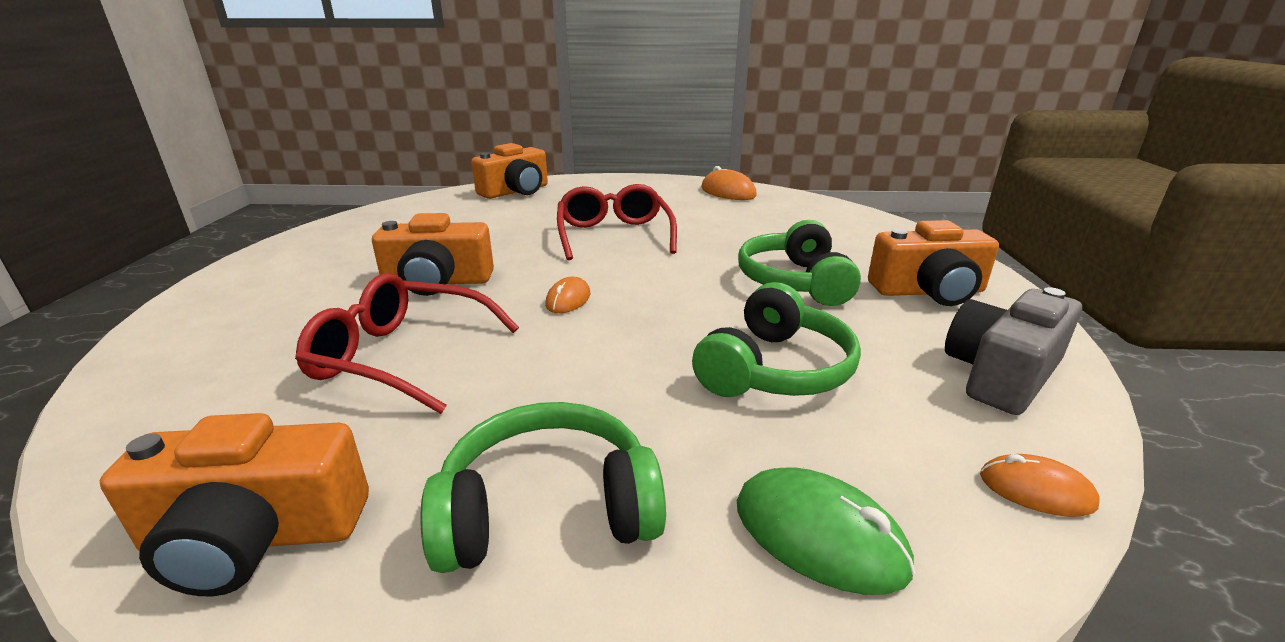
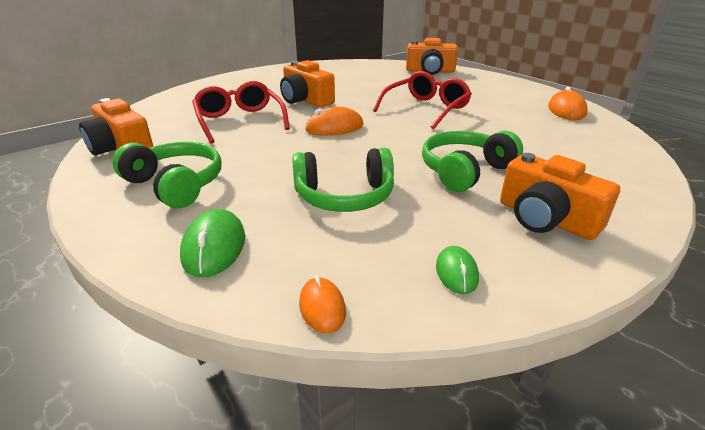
camera: 50 degrees right, 5 degrees up
orange mouse [545,277,590,313] -> orange mouse [305,107,364,136], size x1.59
grey camera [945,287,1082,415] -> green mouse [436,246,479,294]

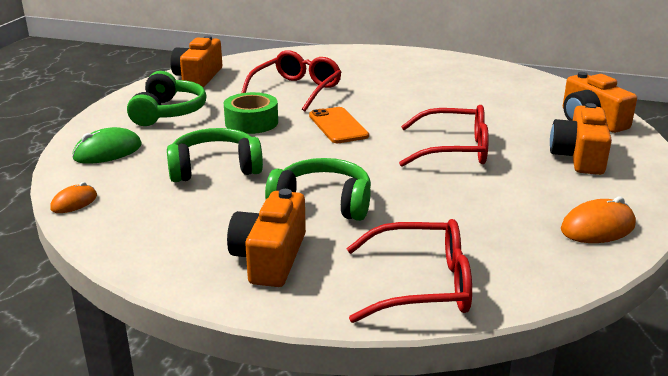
camera: 55 degrees right, 5 degrees down
orange camera [280,60,335,107] -> orange camera moved to [550,103,612,175]
green headphones [292,148,394,212] -> green headphones turned 120 degrees clockwise [167,128,263,182]
orange mouse [305,107,364,136] -> orange phone [309,107,369,143]
green mouse [436,246,479,294] -> none
none -> green tape [224,92,278,134]
none -> red glasses [346,219,472,323]

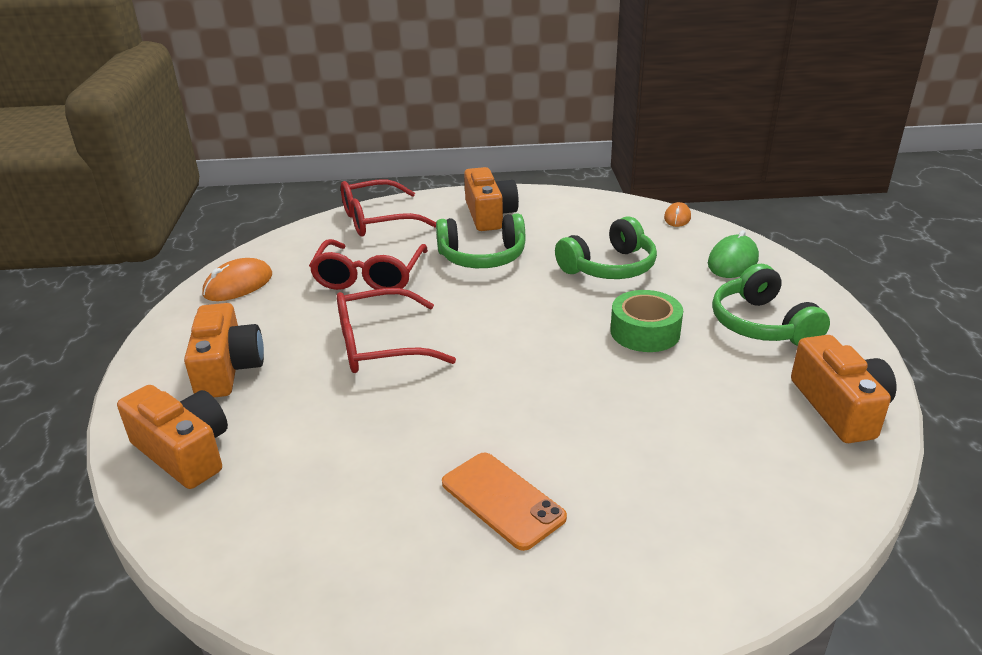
camera: 160 degrees right, 5 degrees up
red glasses [241,50,342,111] -> red glasses moved to [309,239,428,290]
orange phone [309,107,369,143] -> orange phone moved to [442,453,567,551]

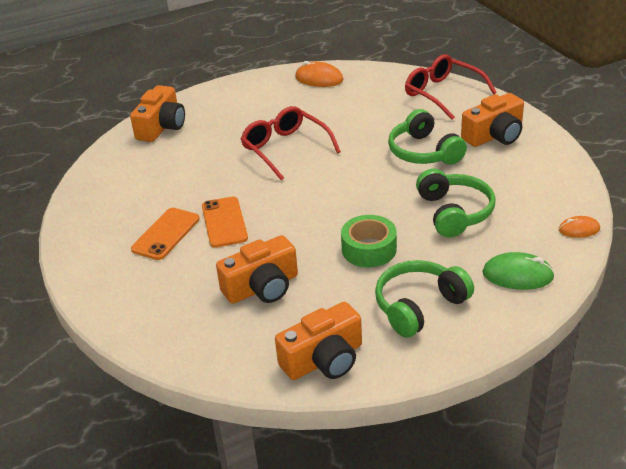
camera: 70 degrees right, 5 degrees up
orange camera [184,303,264,397] -> orange camera moved to [216,235,298,304]
red glasses [309,239,428,290] -> none
green headphones [555,216,657,279] -> green headphones turned 135 degrees counterclockwise [416,169,496,237]
none -> orange phone [202,197,248,248]

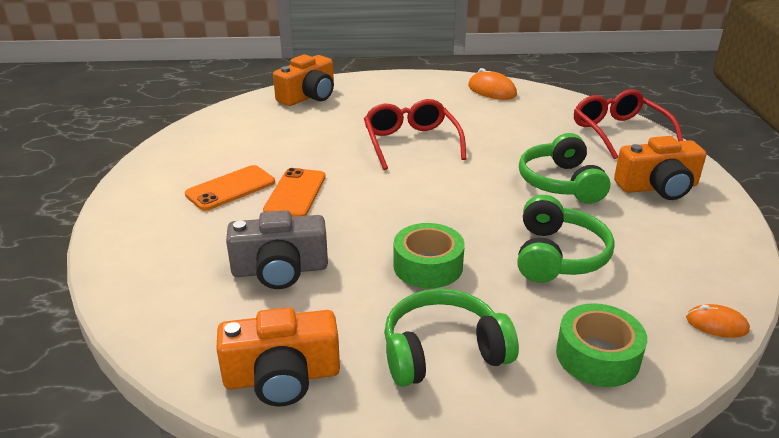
camera: 20 degrees right, 5 degrees down
orange camera [216,235,298,304] -> grey camera [226,210,328,289]
green mouse [482,252,555,290] -> green tape [556,303,647,387]

